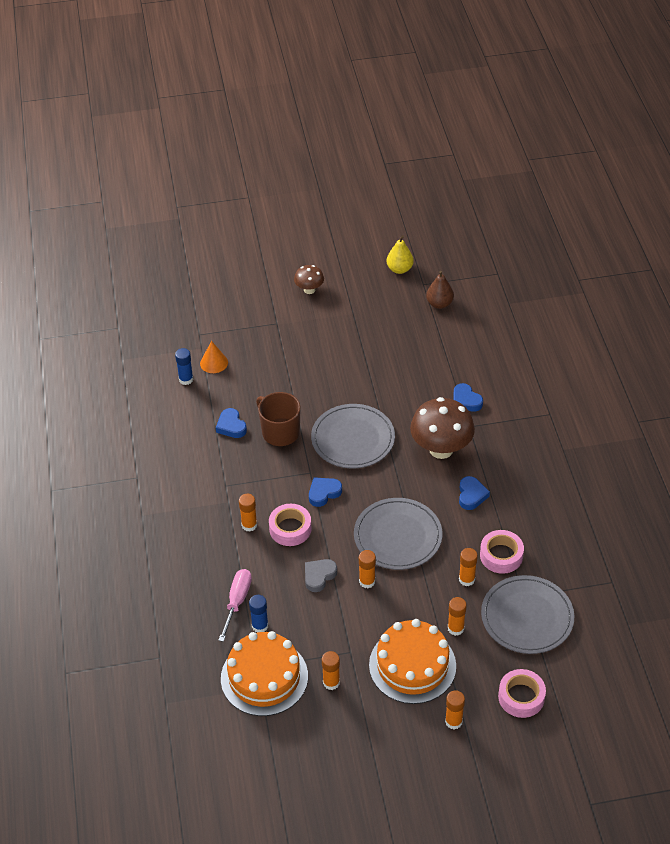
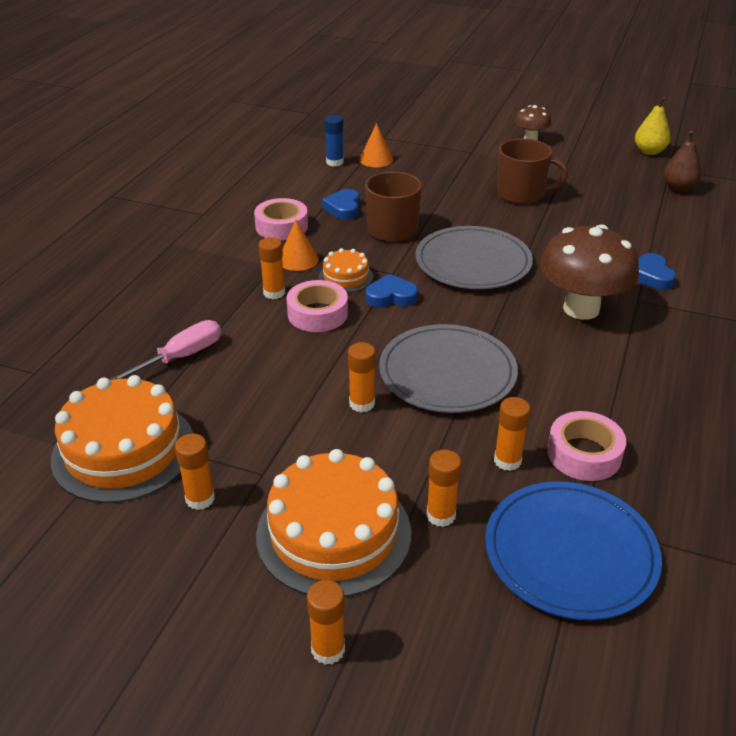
camera: 30 degrees right, 10 degrees down
blue glue stick [249,595,268,633] -> none
grey heart [305,559,337,592] -> none
blue heart [459,476,490,510] -> none
grey plate [481,575,574,654] -> blue plate [485,481,662,620]
pink tape [498,669,546,718] -> pink tape moved to [254,198,308,240]
none -> orange cone [282,220,319,271]
none -> orange cake [319,248,373,293]
none -> brown mug [497,138,568,204]

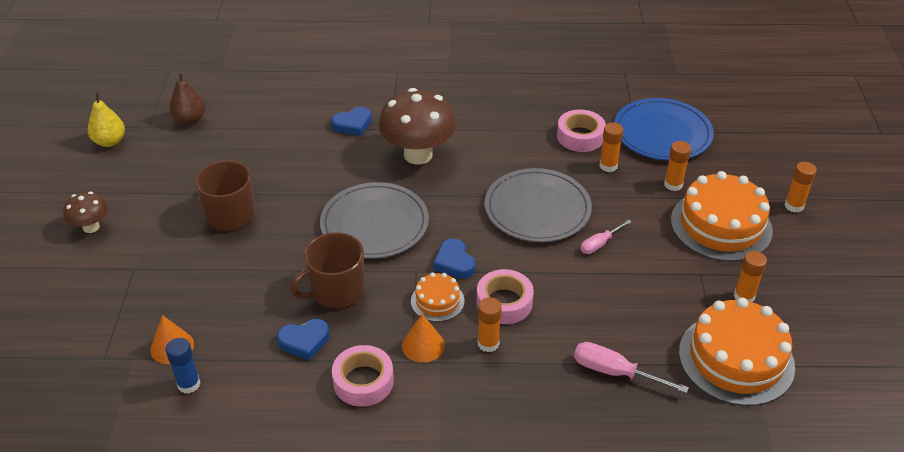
camera: 110 degrees left, 5 degrees up
orange glue stick [348,342,376,413] -> pink screwdriver [581,220,632,254]

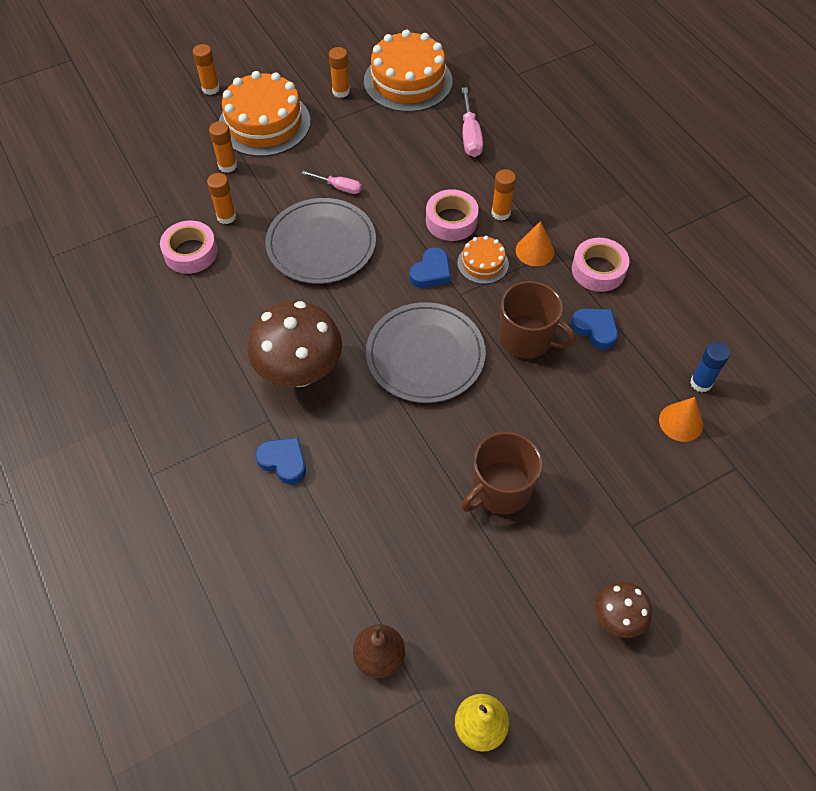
camera: 120 degrees left, 15 degrees up
blue plate [614,98,714,161] -> none

